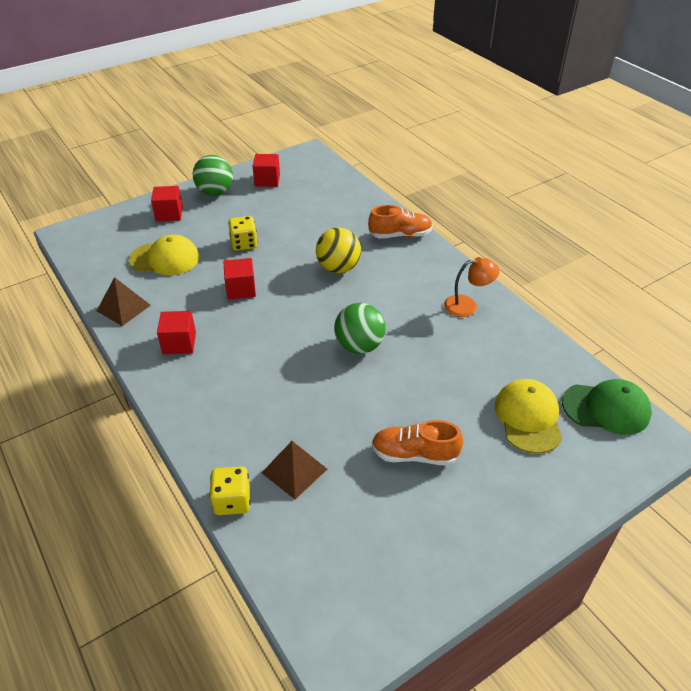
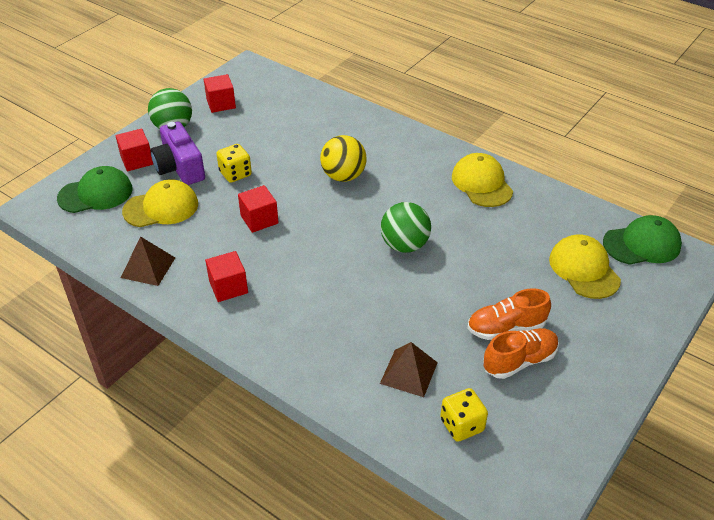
camera: 20 degrees left, 0 degrees up
yellow dice [209,466,250,515] -> yellow dice moved to [440,388,488,442]
orange shoe [368,205,433,239] -> orange shoe moved to [483,328,559,379]
orange lamp [444,257,500,317] -> yellow cap [452,153,513,207]
none -> green cap [57,166,133,213]
none -> purple camera [150,122,205,185]

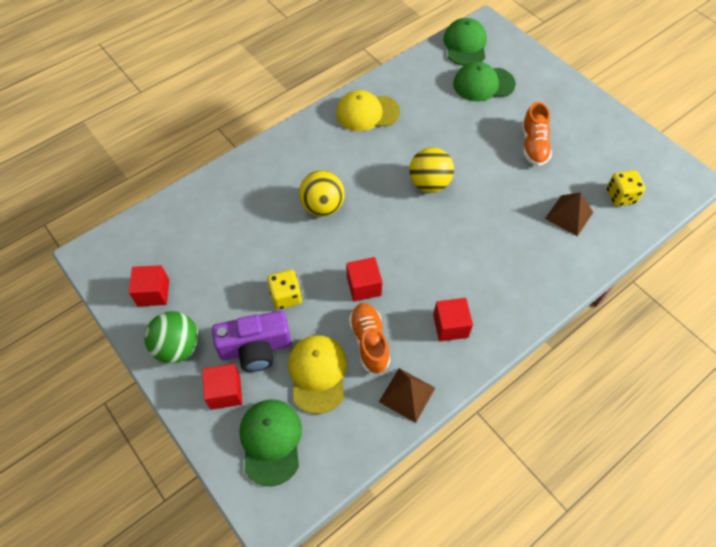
camera: 75 degrees left, 15 degrees up
green ball [380,202,431,253] -> yellow ball [409,147,454,193]
orange shoe [483,328,559,379] -> orange shoe moved to [349,303,390,374]
yellow cap [549,234,621,299] -> green cap [453,62,516,101]

